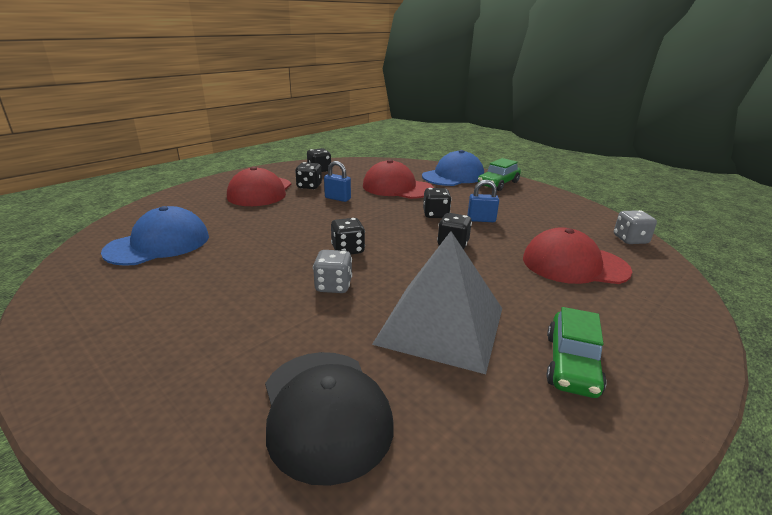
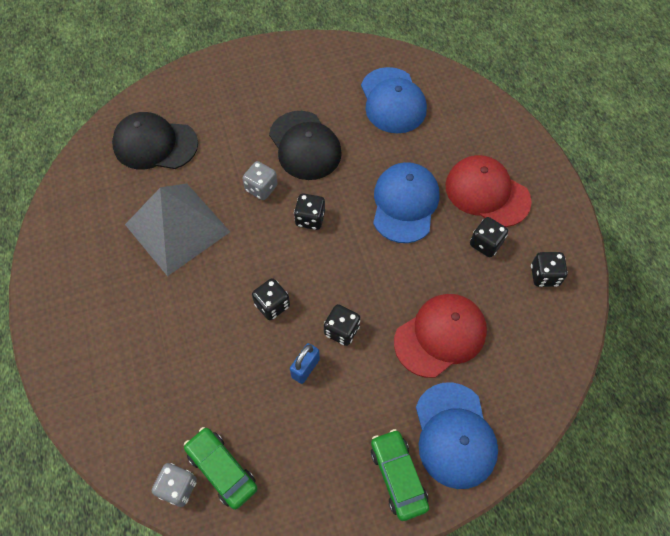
camera: 120 degrees right, 35 degrees up
blue padlock [324,161,351,202] -> none
red cap [523,227,632,284] -> none
green car [546,307,607,398] -> green car moved to [184,427,258,510]
none -> black cap [269,111,342,180]
none -> blue cap [373,162,439,243]

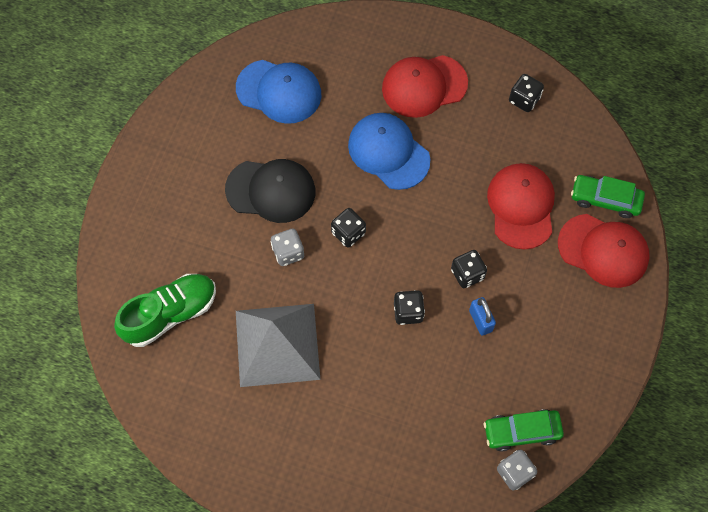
camera: 55 degrees left, 5 degrees up
black cap [112,112,198,170] -> green shoe [114,274,216,347]
green car [371,429,429,521] -> green car moved to [571,175,645,218]
blue cap [416,382,498,489] -> red cap [558,214,650,288]
black dice [470,217,508,257] -> none

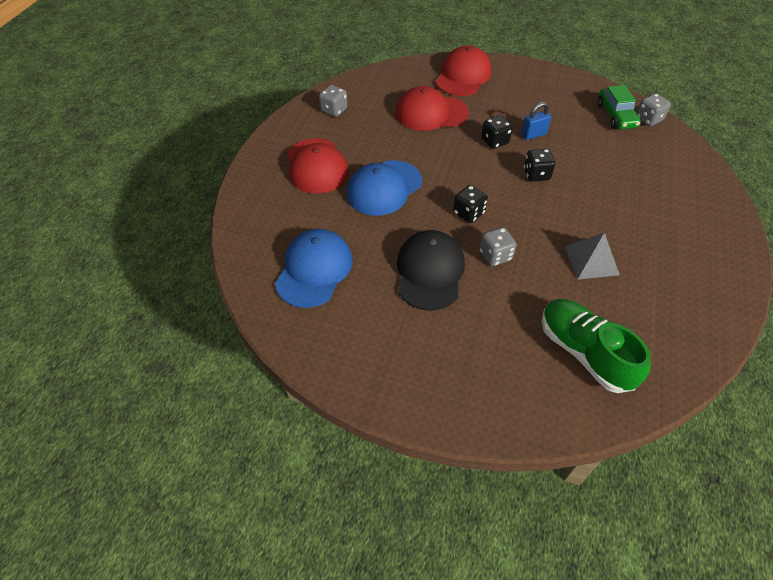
camera: 90 degrees left, 15 degrees down
grey pyramid [236,304,320,387] -> grey pyramid [564,233,620,279], size x0.56
black dice [509,74,544,112] -> grey dice [319,85,348,117]
green car [571,175,645,218] -> none

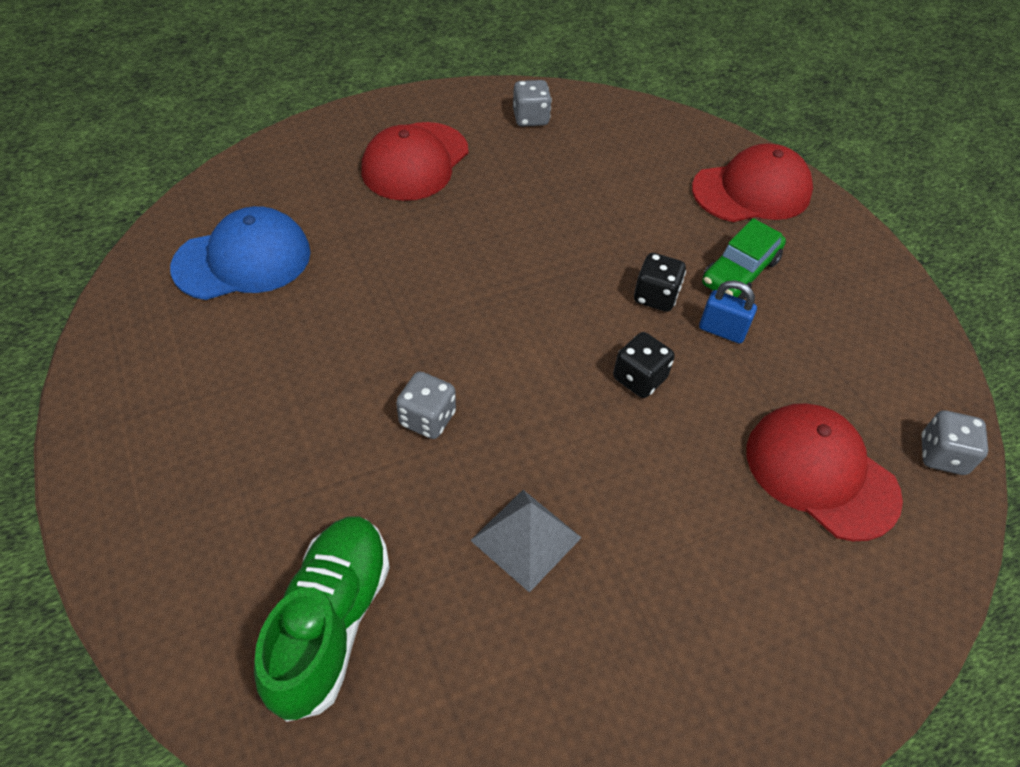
camera: 45 degrees right, 0 degrees up
blue cap [347,160,422,216] -> none
red cap [396,86,469,131] -> red cap moved to [747,403,903,541]
black cap [397,230,465,311] -> none
black dice [453,185,488,223] -> none
green car [597,85,641,129] -> green car moved to [702,218,786,300]

